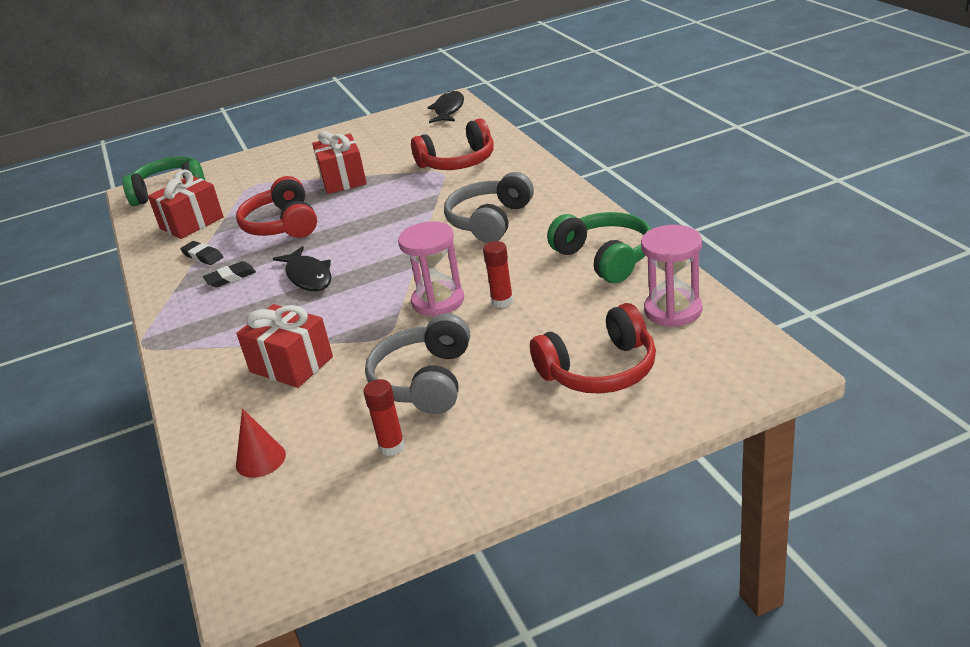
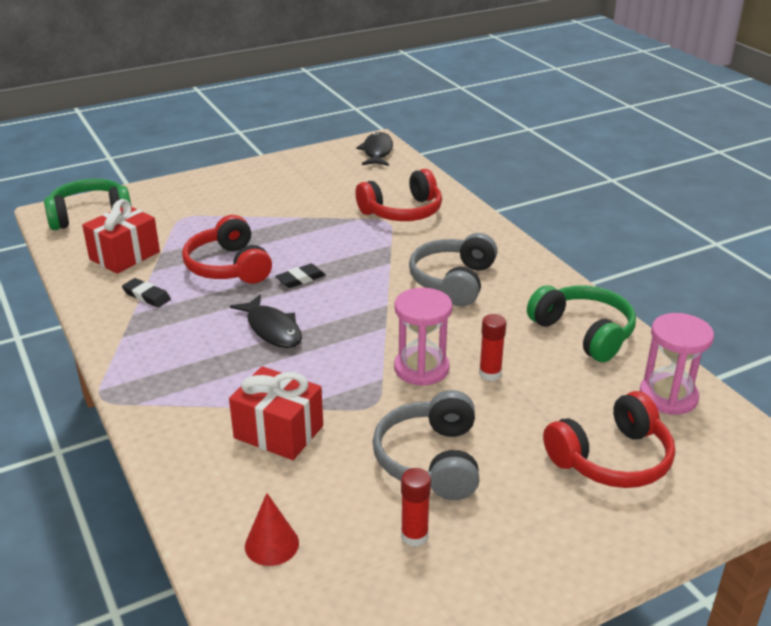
camera: 10 degrees left, 0 degrees up
black eraser [203,261,256,288] -> black eraser moved to [275,263,326,288]
red gift [312,131,367,194] -> none

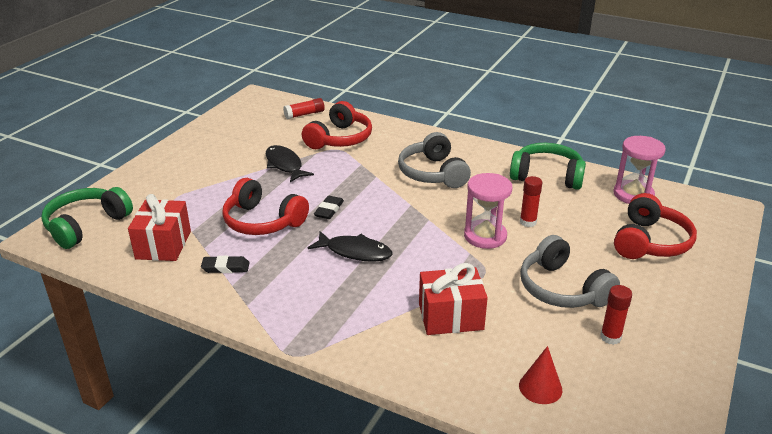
camera: 35 degrees left, 0 degrees up
black fish [356,132,393,166] -> black fish moved to [266,145,314,182]
none -> red glue stick [283,98,325,119]

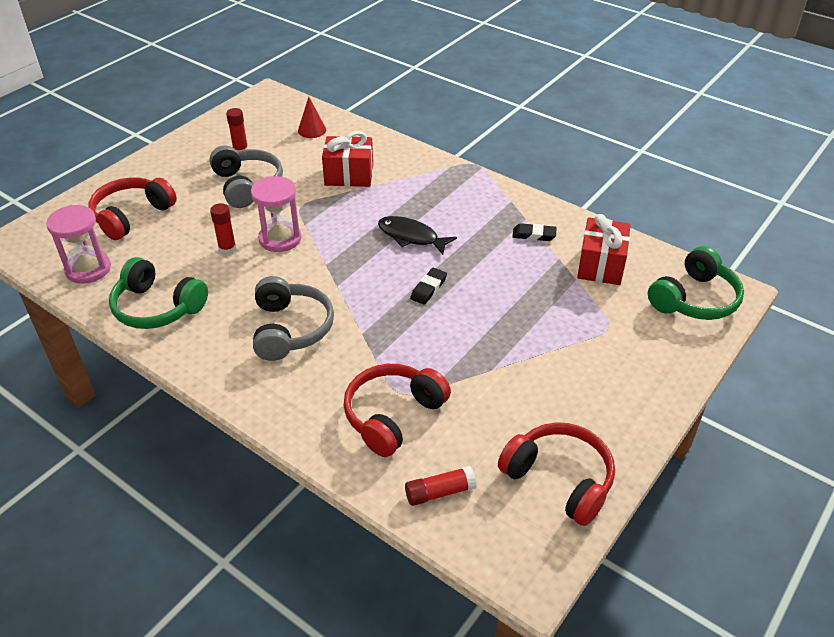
camera: 170 degrees left, 10 degrees up
red headphones [222,178,309,235] -> red headphones moved to [498,422,615,526]
black fish [266,145,314,182] -> none

